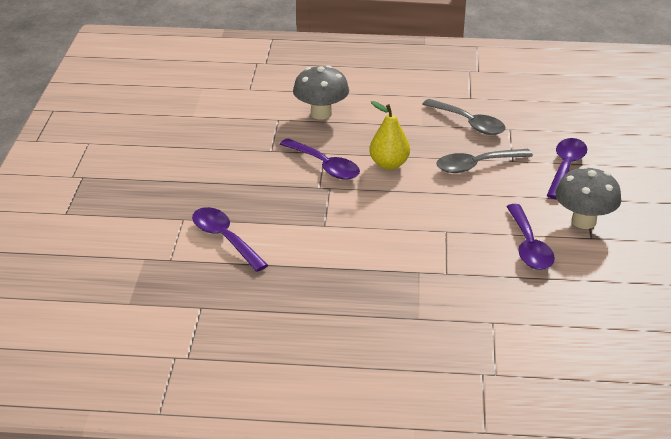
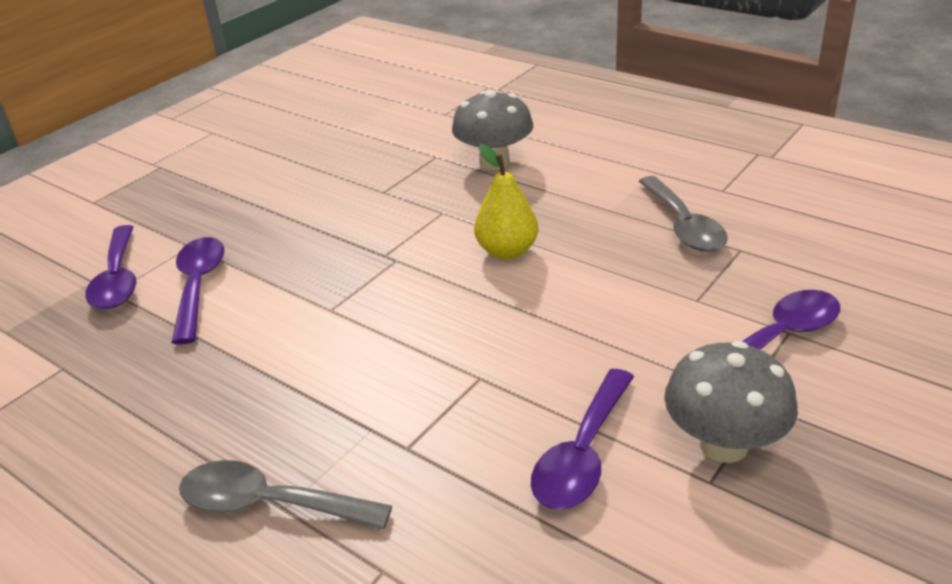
camera: 35 degrees right, 0 degrees up
purple spoon [280,138,360,180] -> purple spoon moved to [85,225,136,309]
grey spoon [436,149,533,173] -> grey spoon moved to [179,460,392,530]

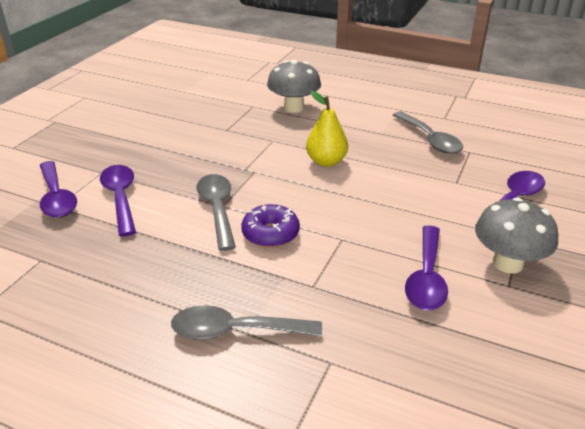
camera: 15 degrees left, 0 degrees up
none -> grey spoon [197,174,236,251]
none -> purple donut [241,204,300,248]

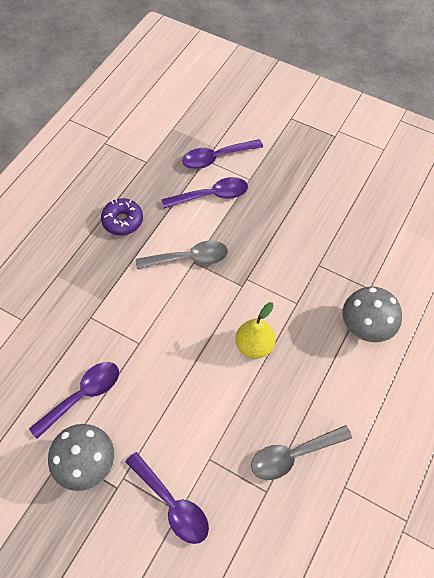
camera: 95 degrees right, 25 degrees up
grey spoon [171,305,322,340] -> none
purple donut [241,204,300,248] -> purple donut moved to [101,198,143,235]
purple spoon [405,225,448,310] -> purple spoon turned 120 degrees clockwise [29,362,119,439]

